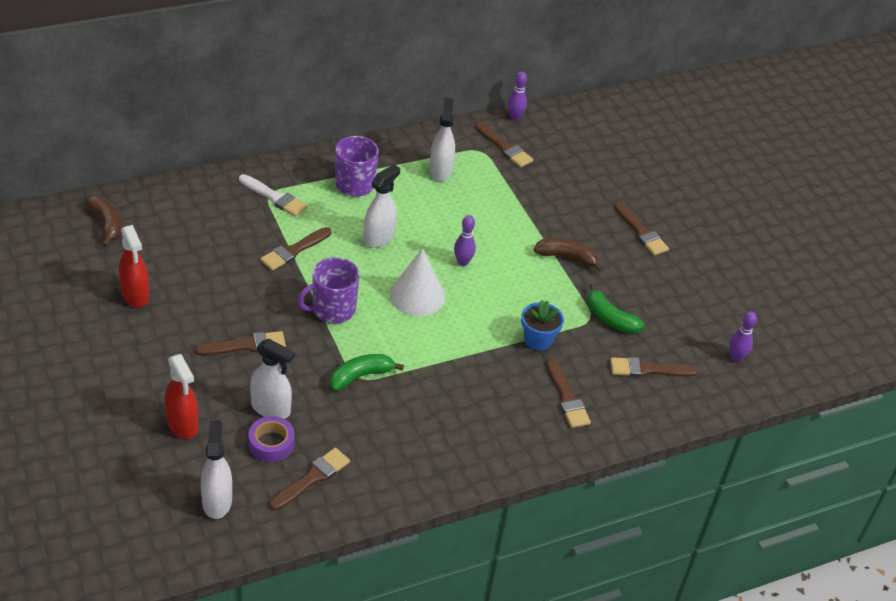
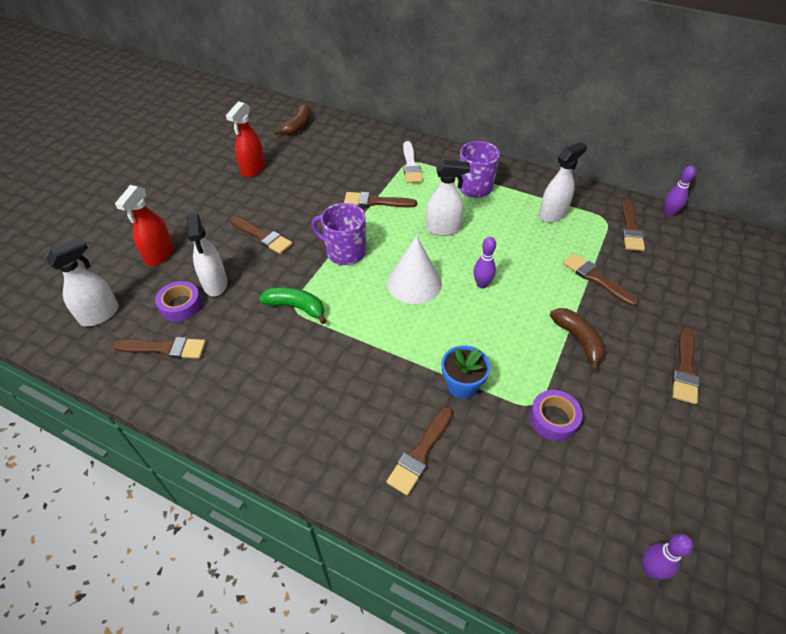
camera: 55 degrees right, 5 degrees up
green banana [587,284,645,333] -> purple tape [529,390,583,441]
brown brush [610,357,698,377] -> brown brush moved to [563,253,639,306]

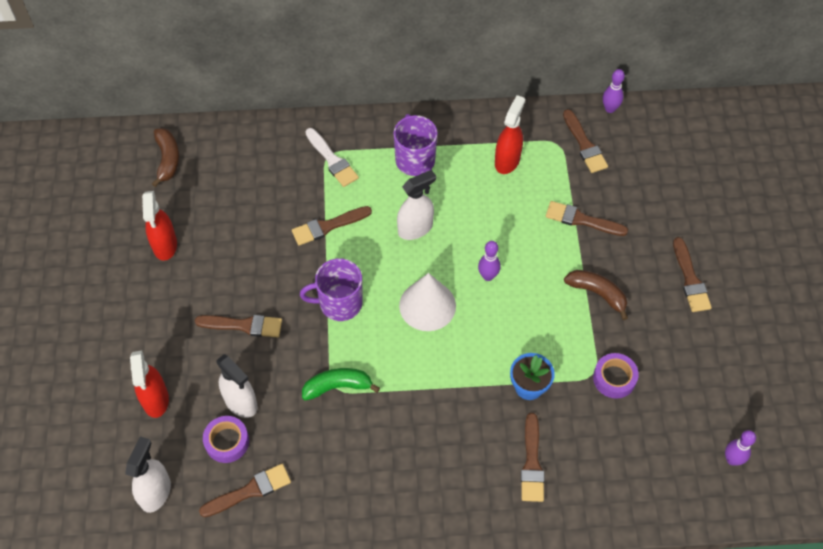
camera: 30 degrees left, 10 degrees up
white spray bottle [539,142,587,223] -> red spray bottle [495,95,525,174]

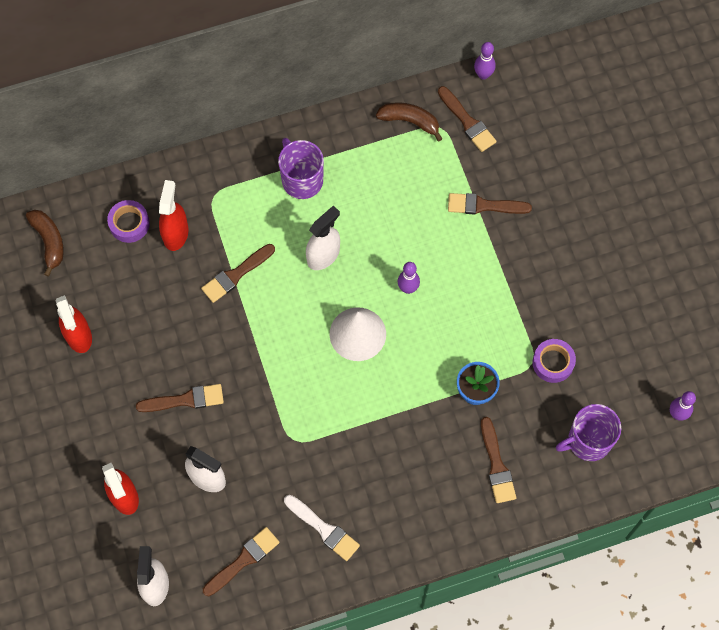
camera: 15 degrees left, 10 degrees up
purple tape [203,416,249,463] -> purple tape moved to [107,200,150,243]
purple mug [300,258,363,321] -> purple mug moved to [556,404,621,461]
green banana [302,368,380,401] -> none
white brush [305,128,359,187] -> white brush moved to [284,495,360,561]
red spray bottle [495,95,525,174] -> red spray bottle moved to [159,180,188,251]
brown banana [564,270,628,320] -> brown banana moved to [376,102,443,142]
brown brush [673,237,712,312] -> none

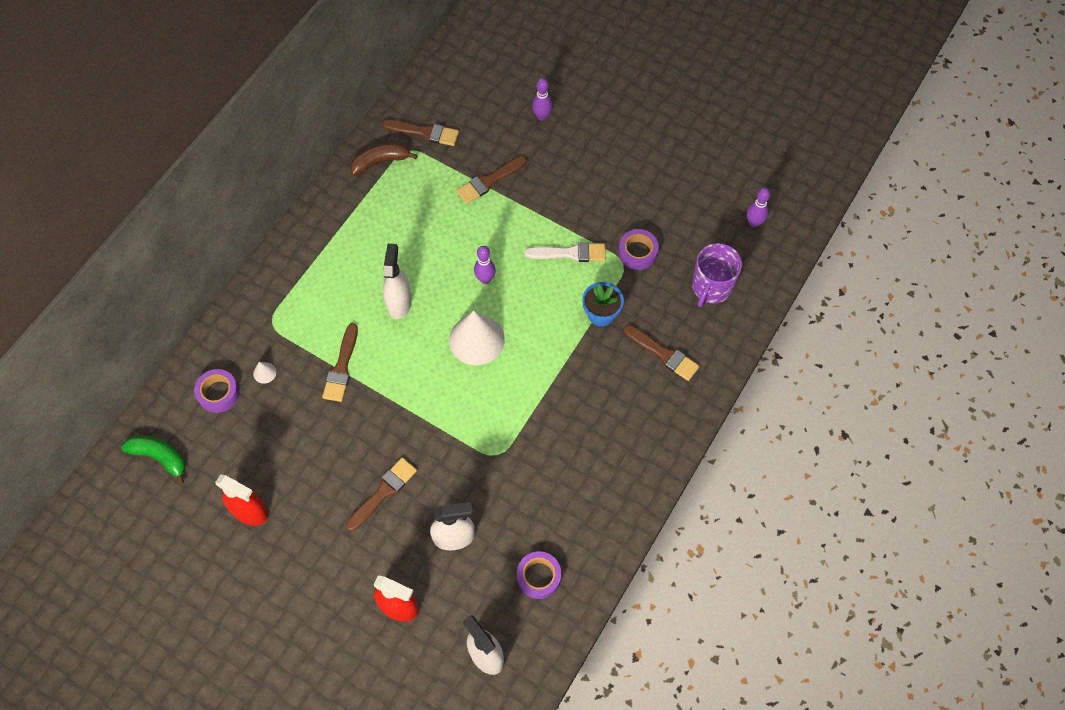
camera: 40 degrees left, 5 degrees down
brown banana [26,210,64,277] -> green banana [121,436,185,485]
red spray bottle [159,180,188,251] -> white cone [253,362,276,384]
brown brush [203,527,280,596] -> purple tape [517,551,561,599]
purple mug [278,138,324,199] -> none
white brush [284,495,360,561] -> white brush moved to [524,242,606,262]
purple bowling pin [474,42,496,80] -> purple bowling pin moved to [532,78,552,121]

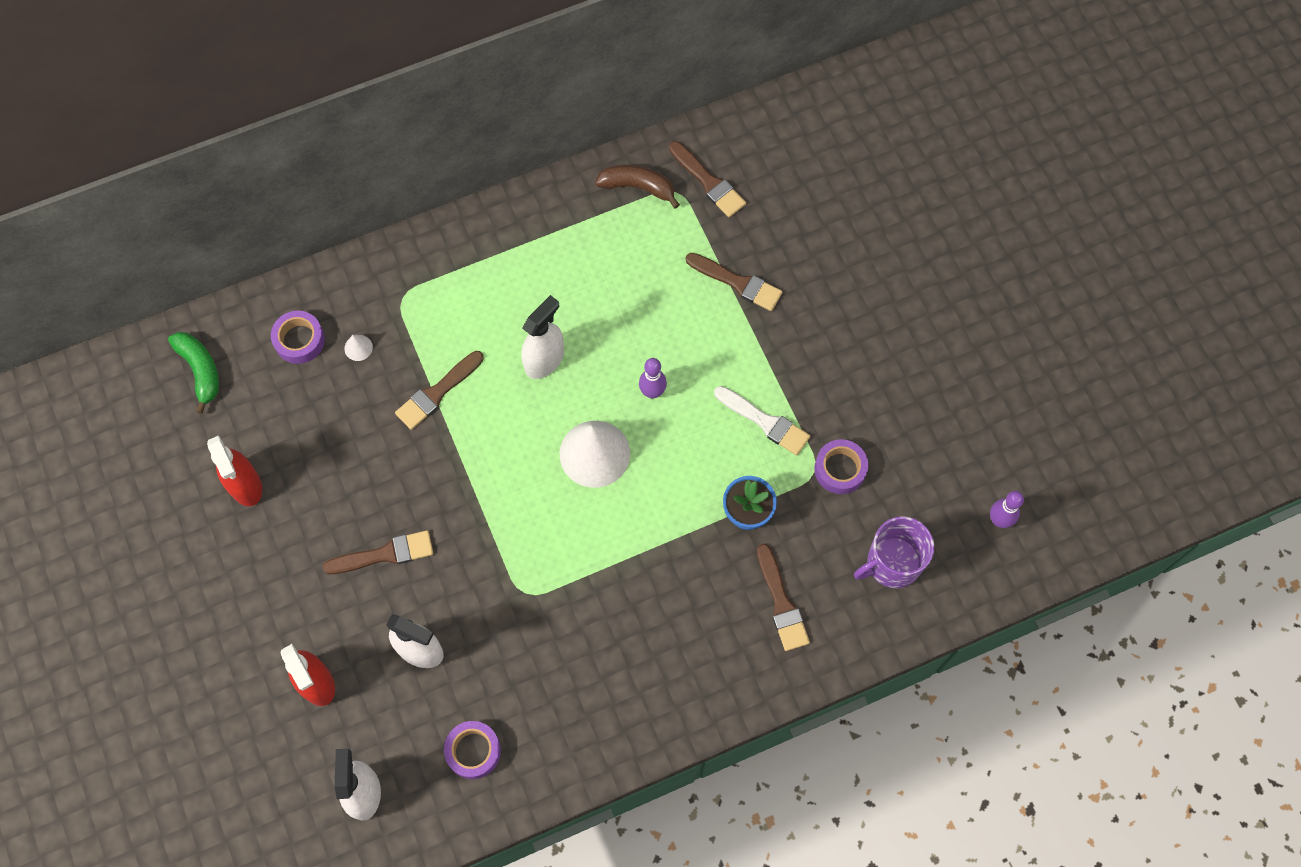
camera: 35 degrees right, 5 degrees up
brown brush [456,156,527,204] -> brown brush turned 150 degrees counterclockwise [686,253,783,311]
purple bowling pin [532,78,552,121] -> none

